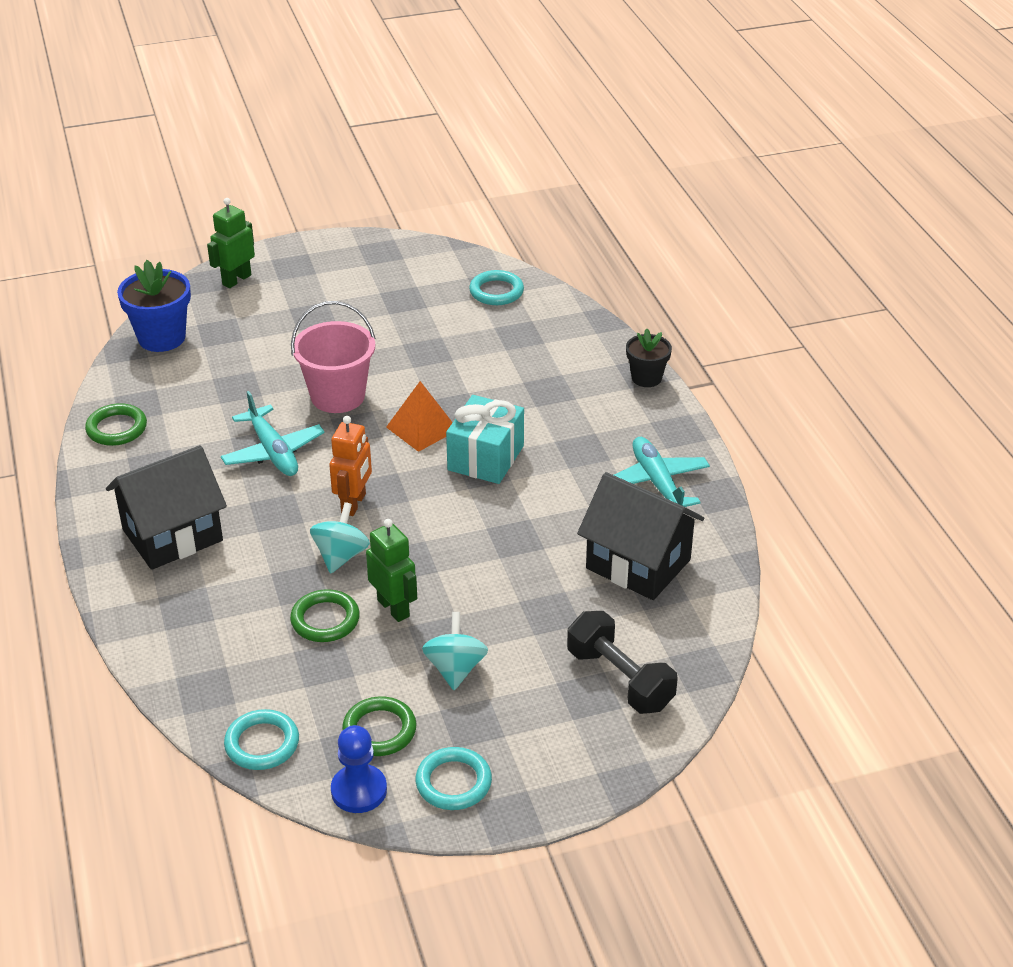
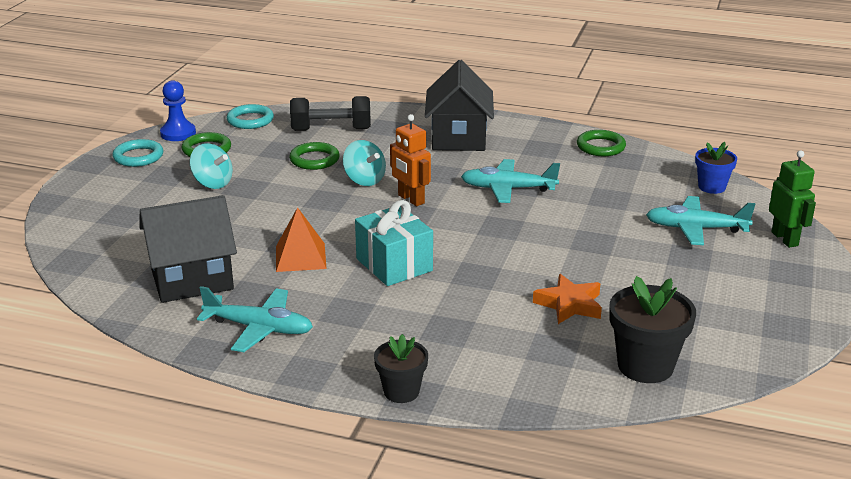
camera: 125 degrees right, 10 degrees down
blue flower pot [117,260,191,352] -> blue flower pot [695,142,737,194], size x0.62
pink bucket [291,301,376,413] -> none
green robot [366,519,417,622] -> none
orange pyramid [386,381,453,452] -> orange pyramid moved to [276,207,327,272]
turquoise ring [469,270,524,305] -> black flower pot [609,276,696,383]
black dumbbell [567,611,678,714] -> black dumbbell moved to [290,96,371,131]
none -> orange star [533,274,602,324]
none -> turquoise plane [646,196,755,245]

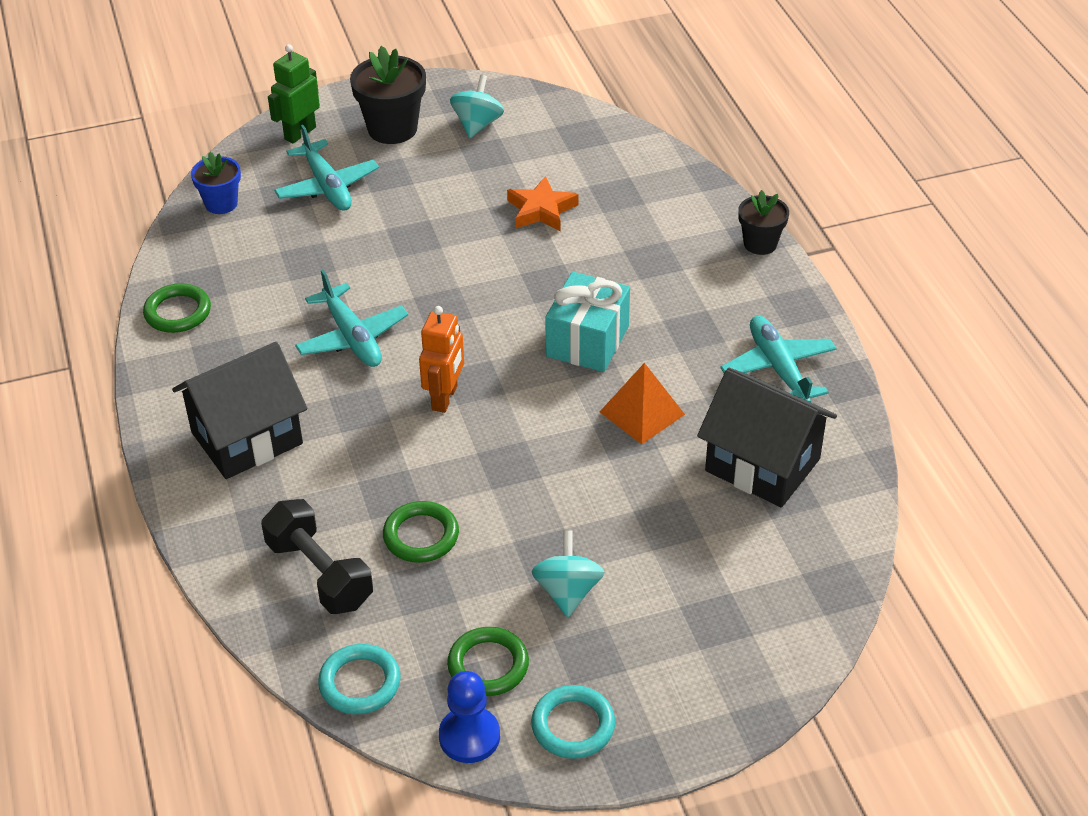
camera: 125 degrees left, 15 degrees up
turquoise spinning top [343,140,386,186] -> turquoise spinning top moved to [450,75,504,138]
black flower pot [609,276,696,383] -> black flower pot moved to [350,46,426,144]

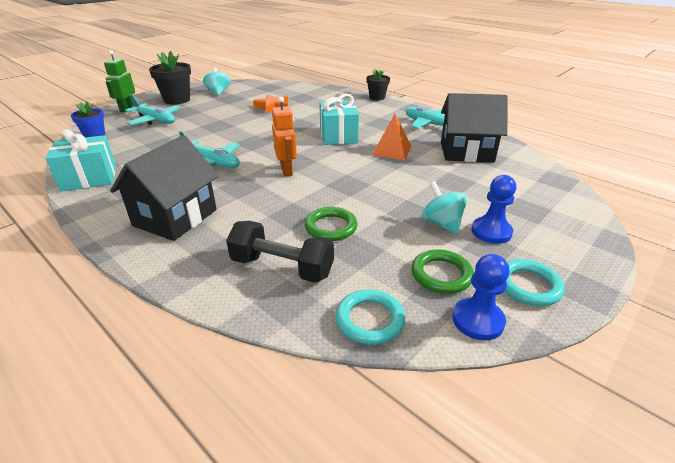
camera: 30 degrees left, 10 degrees down
green ring [143,283,211,333] -> turquoise gift [46,129,116,191]
none -> blue pawn [472,175,516,244]

